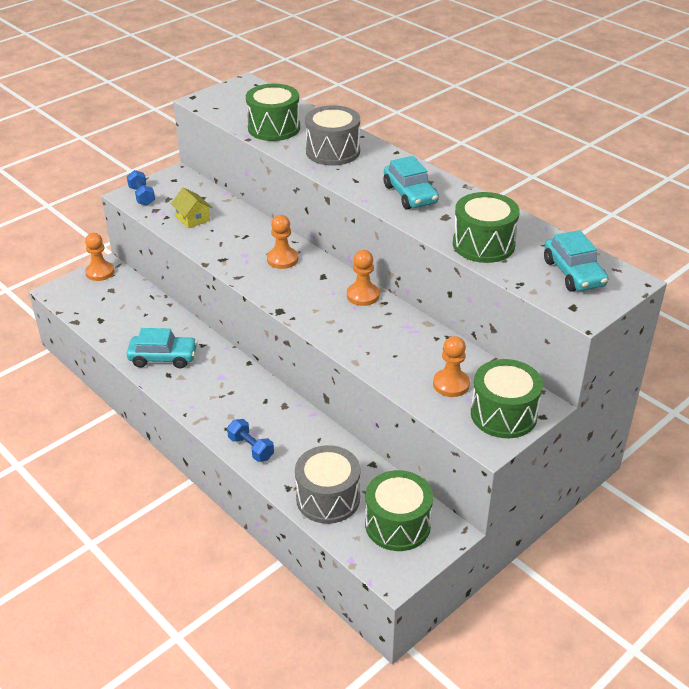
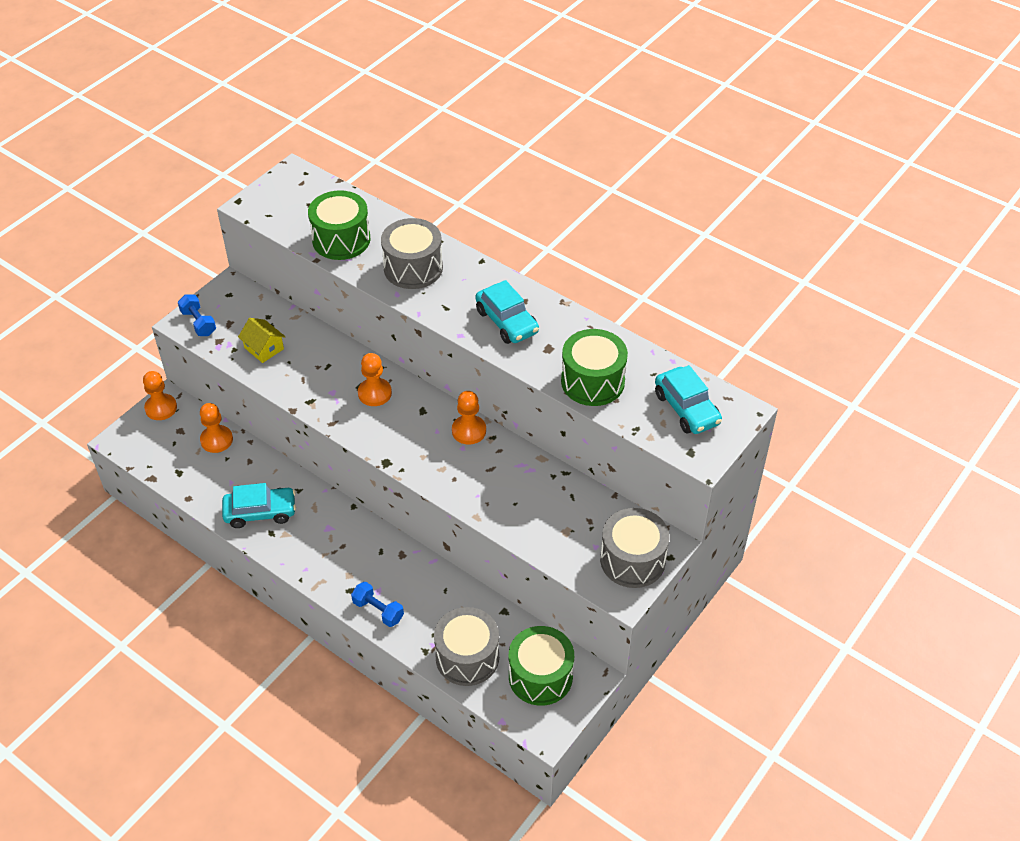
camera: 10 degrees left, 10 degrees up
orange pawn [433,336,470,397] -> orange pawn moved to [200,403,233,453]
green drum [471,359,543,438] -> grey drum [600,508,669,588]

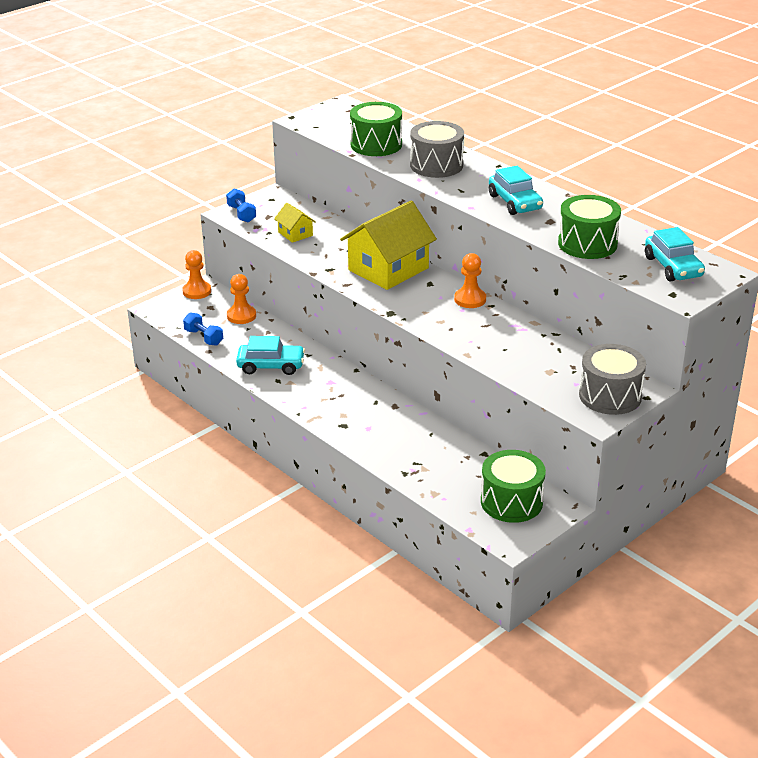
camera: 10 degrees right, 15 degrees down
blue dumbbell [351,582,404,627] -> blue dumbbell moved to [183,313,223,346]
orange pawn [358,353,392,406] -> yellow house [340,201,437,290]
grey drum [434,607,499,686] -> none

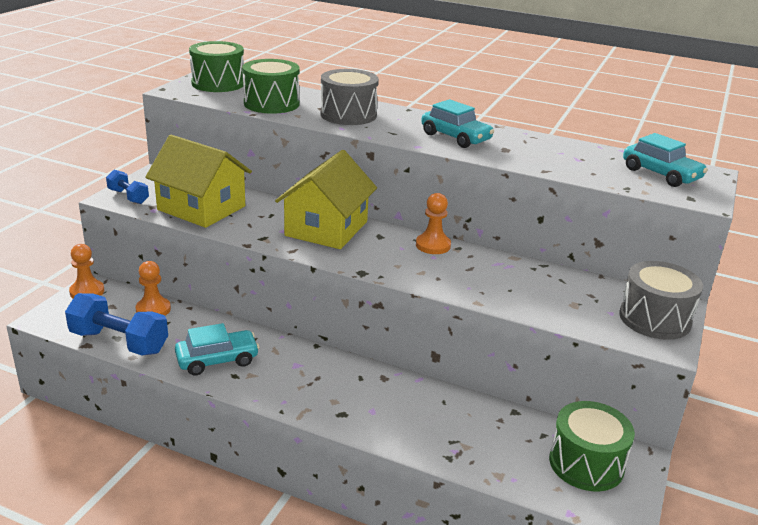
camera: 25 degrees left, 5 degrees down
blue dumbbell [183,313,223,346] -> blue dumbbell [65,293,168,355], size x1.81
yellow house [274,203,316,243] -> yellow house [145,135,252,228], size x2.14
green drum [558,195,621,259] -> green drum moved to [189,41,244,92]

